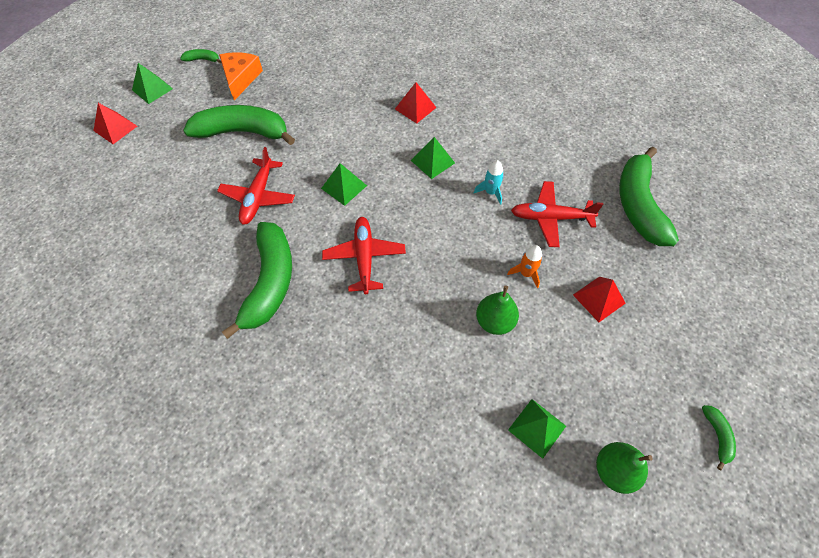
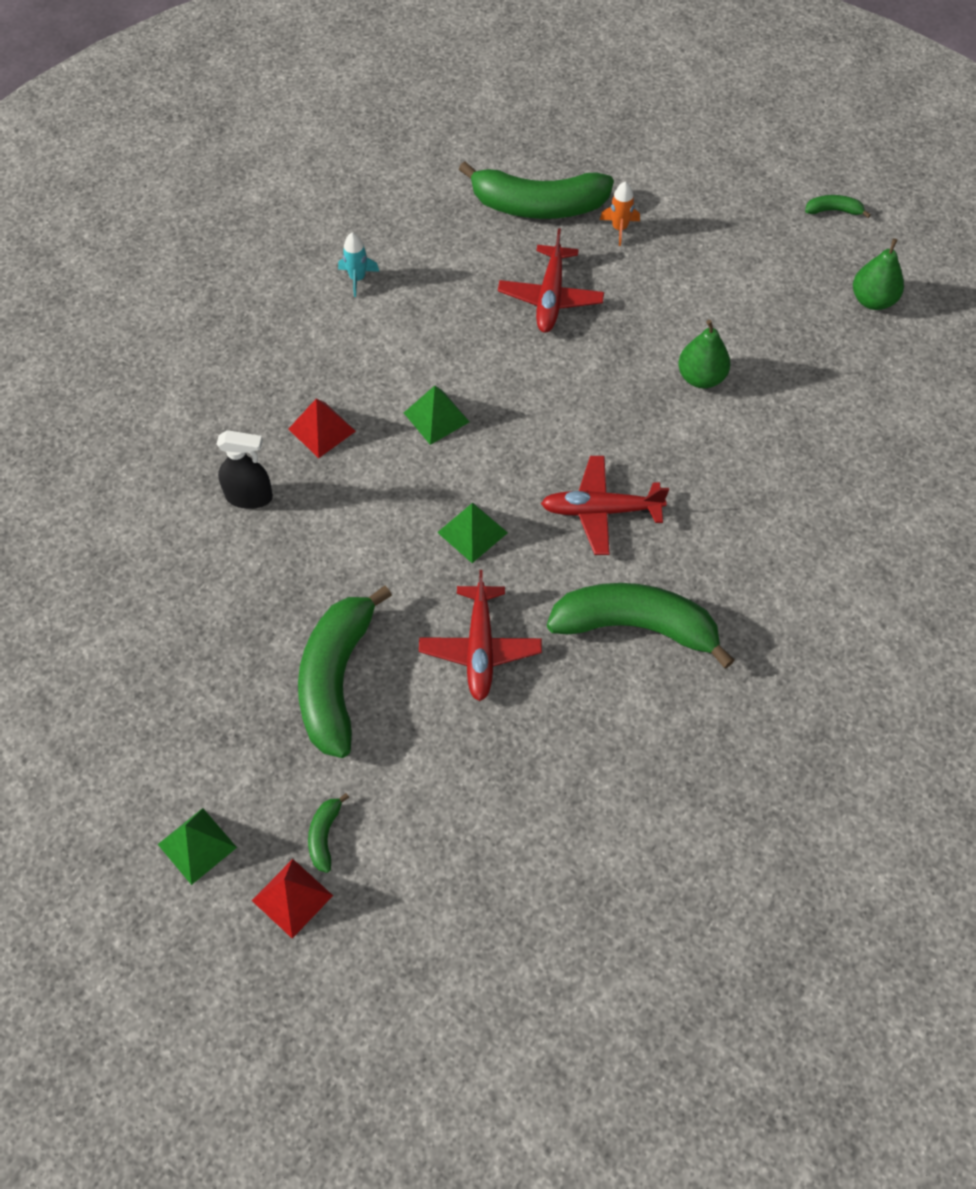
camera: 85 degrees left, 0 degrees up
green banana [180,49,221,63] -> green banana moved to [308,793,350,873]
red plane [217,147,295,225] -> red plane turned 75 degrees clockwise [419,570,542,701]
orange cheese [219,52,263,101] -> none
turquoise rocket [474,160,504,205] -> turquoise rocket moved to [338,233,379,297]
orange rocket [507,245,542,288] -> orange rocket moved to [600,181,640,246]
green pyramid [508,399,566,459] -> none
red pyramid [573,277,626,322] -> none
none -> black spray bottle [217,430,273,509]

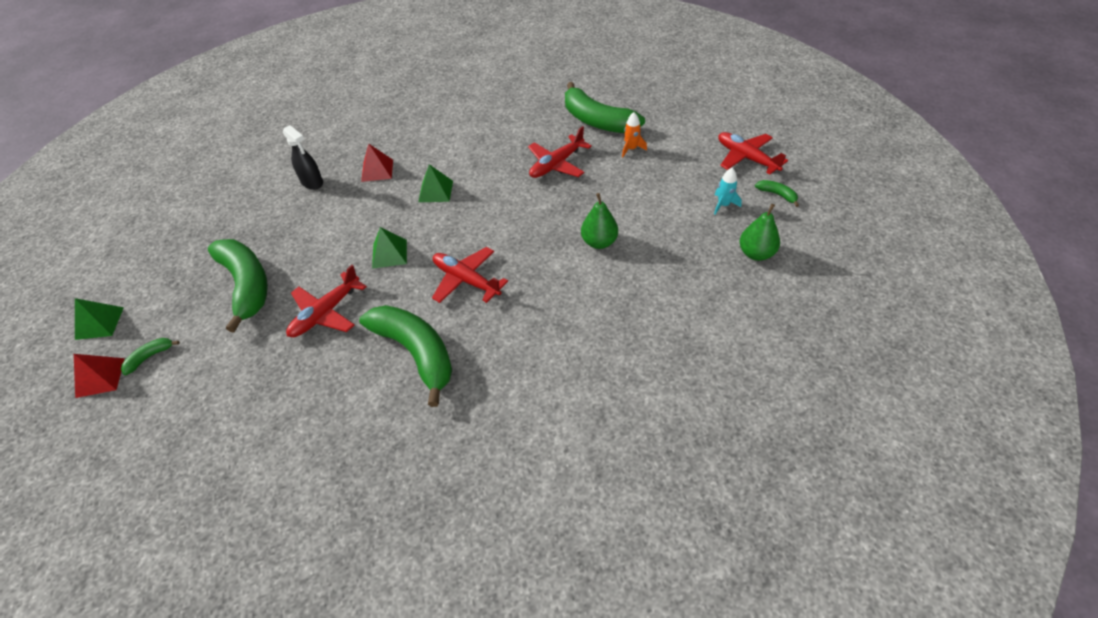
camera: 40 degrees right, 10 degrees down
green banana [298,586,392,758] -> green banana turned 105 degrees clockwise [208,239,268,333]
turquoise rocket [338,233,379,297] -> turquoise rocket moved to [714,168,742,215]
none -> red plane [718,132,788,174]

